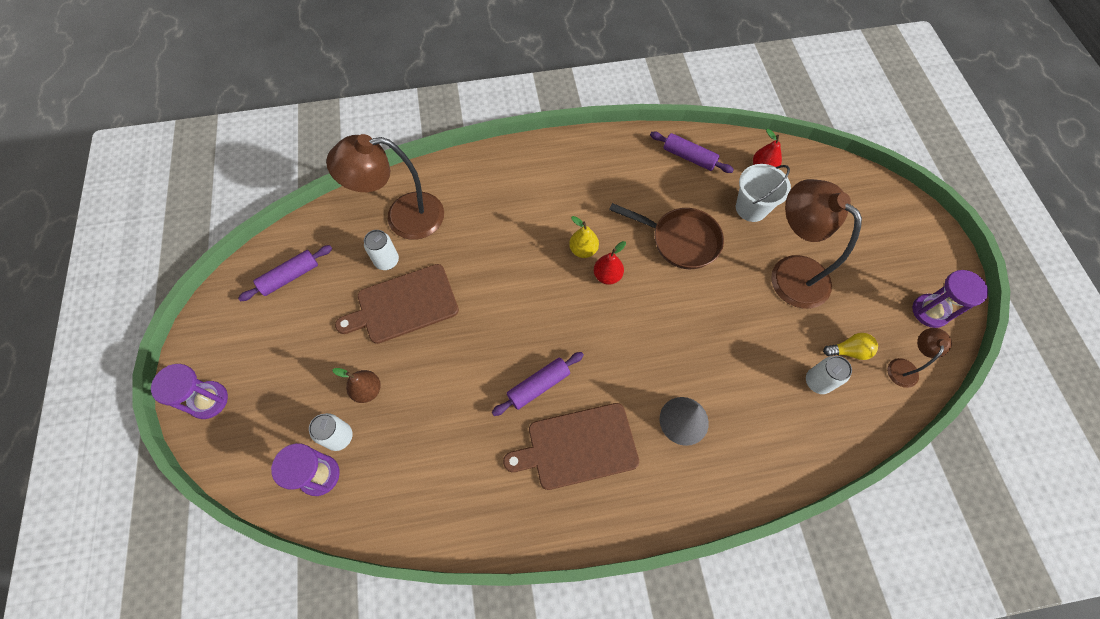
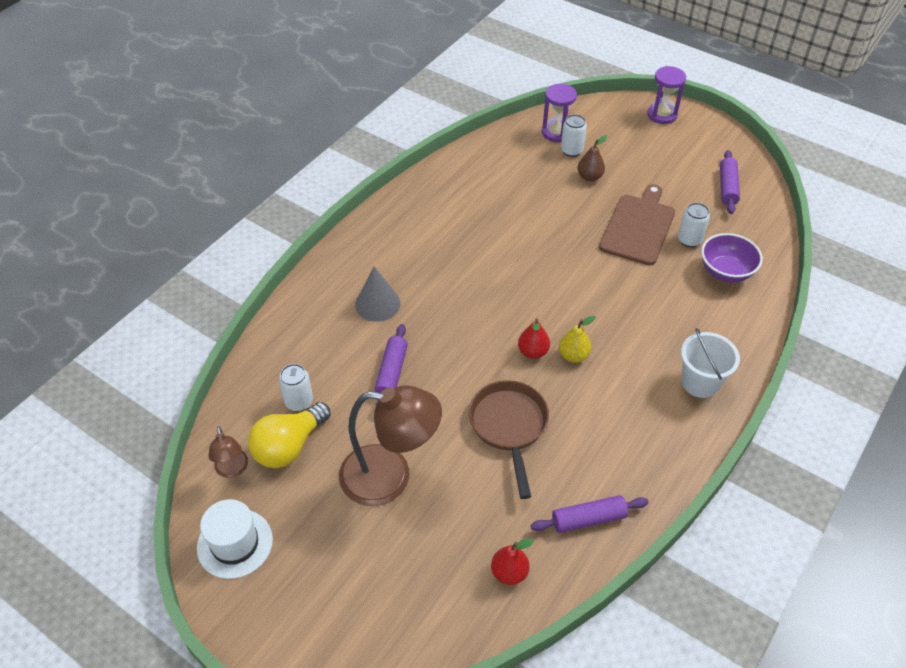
camera: 135 degrees right, 15 degrees down
brown lamp [326,134,444,240] -> purple bowl [701,233,763,283]
purple rolling pin [492,352,584,416] -> purple rolling pin moved to [374,324,408,405]
brown cutting board [503,403,639,490] -> none
brown pan [609,203,724,269] -> brown pan turned 105 degrees clockwise [469,380,549,499]
white bucket [736,164,791,222] -> white bucket moved to [681,328,740,398]
yellow light bulb [823,333,878,360] -> yellow light bulb [248,402,331,468], size x1.78
purple hourglass [912,270,988,328] -> white hat [197,499,273,579]

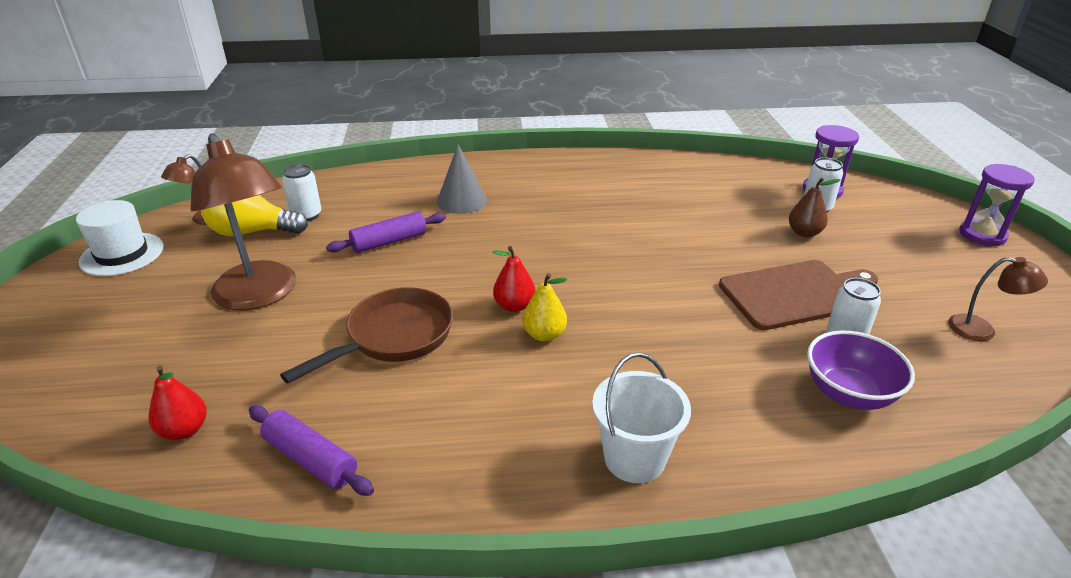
camera: 50 degrees right, 15 degrees down
purple rolling pin [720,150,740,214] -> brown lamp [948,257,1048,341]

